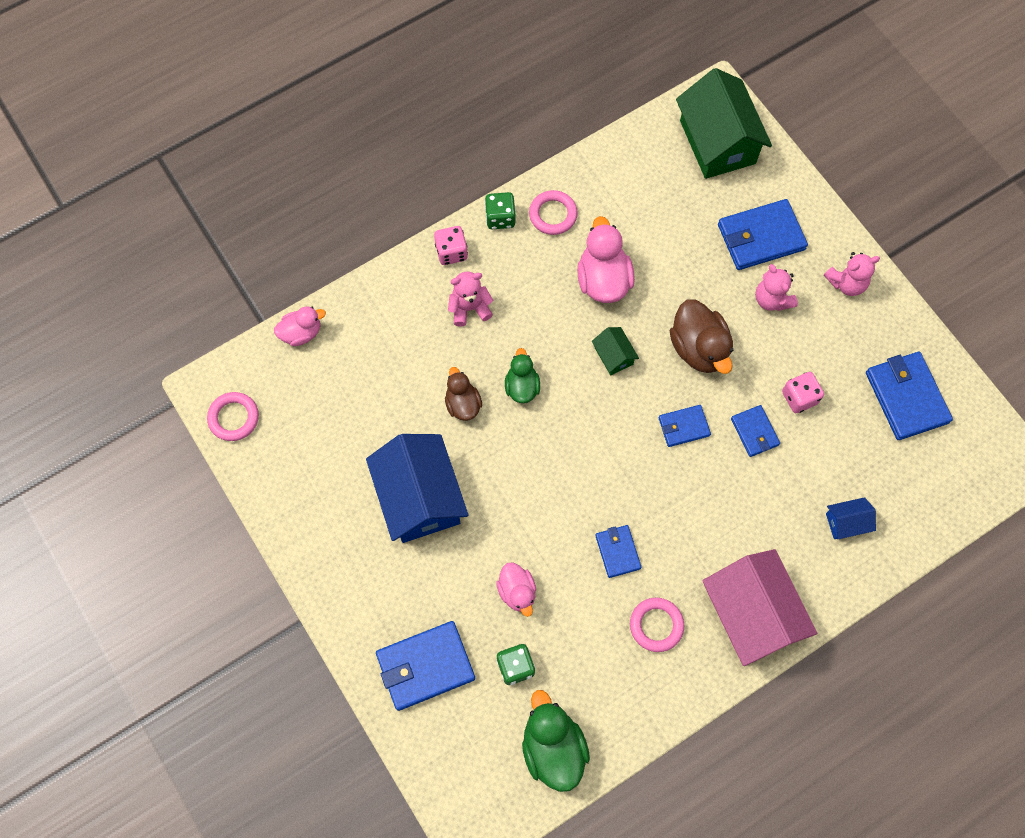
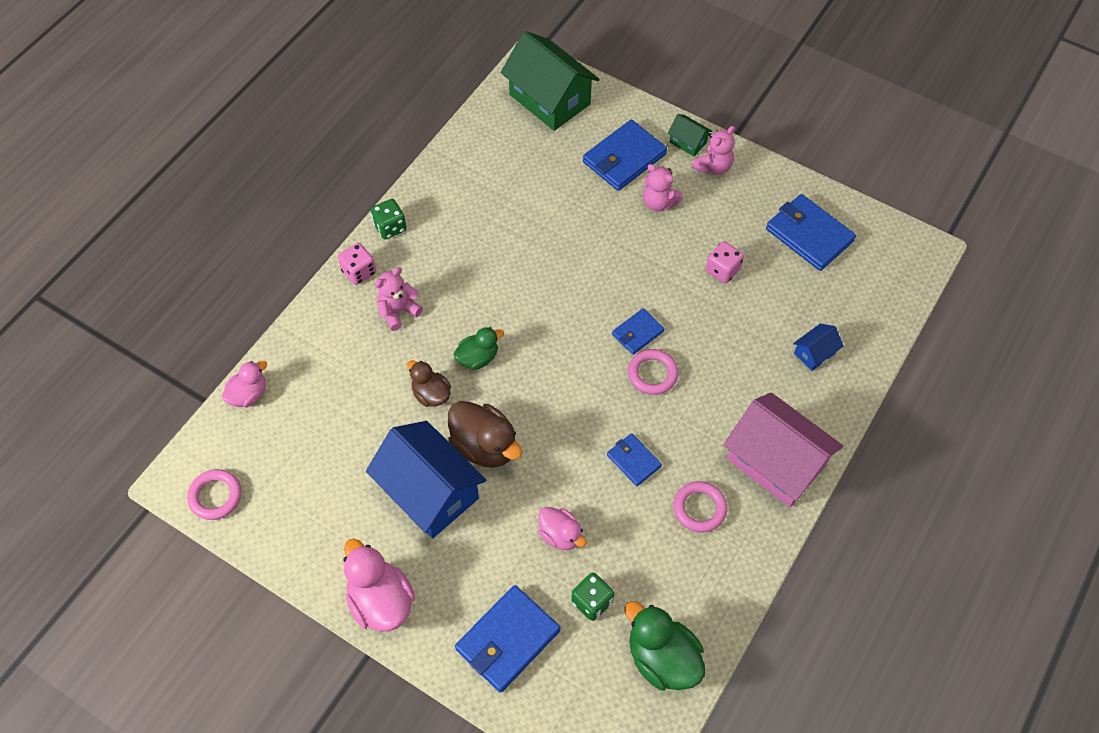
camera: 25 degrees left, 10 degrees down
green duck [505,348,540,403] -> green duck turned 90 degrees clockwise [454,327,504,370]
pink ring [529,190,578,235] -> pink ring moved to [628,349,678,395]
pink duck [577,216,635,303] -> pink duck moved to [344,538,415,631]
green house [592,327,639,375] -> green house moved to [668,114,712,156]
brown duck [670,300,733,374] -> brown duck moved to [448,401,522,468]
blue wallet [731,405,780,457] -> none

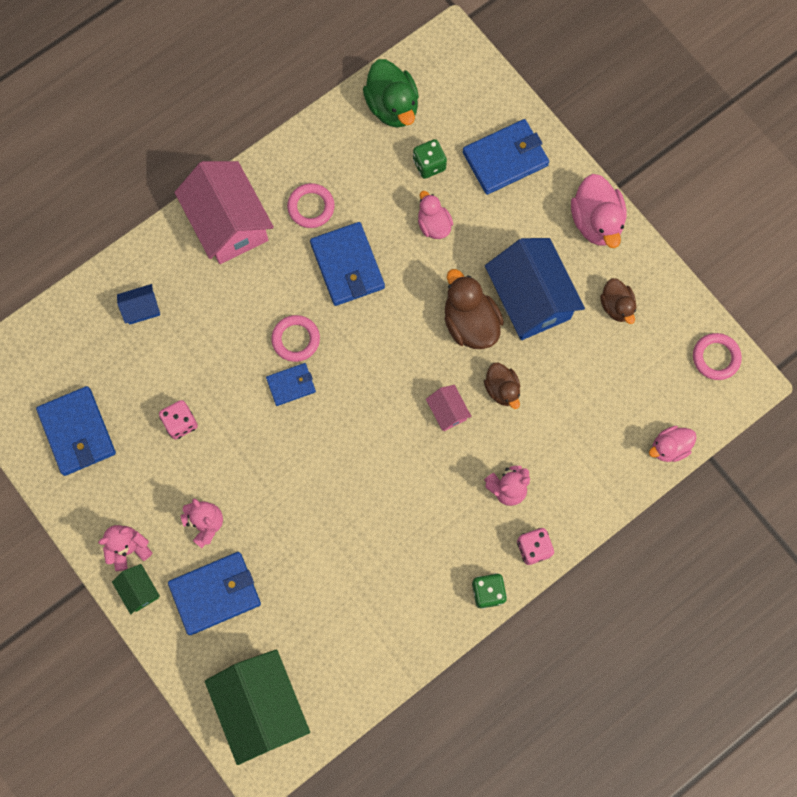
camera: 160 degrees left, 15 degrees up
green duck [454,327,504,370] -> pink house [426,385,472,431]
blue wallet [607,433,662,486] -> blue wallet [310,222,385,306], size x1.76
none -> brown duck [600,278,636,324]

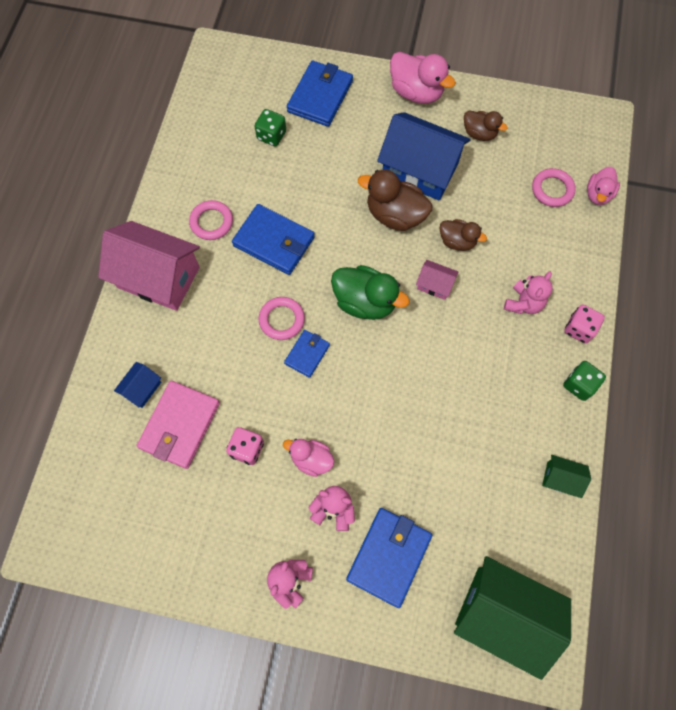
camera: 40 degrees left, 5 degrees down
blue wallet [36,386,116,476] -> none
green house [112,564,160,614] -> green house moved to [542,455,591,498]
green duck [363,59,419,128] -> green duck moved to [331,265,409,320]
pink duck [418,191,453,239] -> pink duck moved to [283,439,334,477]
pink ring [693,333,742,380] -> pink ring moved to [532,168,576,207]
none -> pink wallet [137,381,220,469]

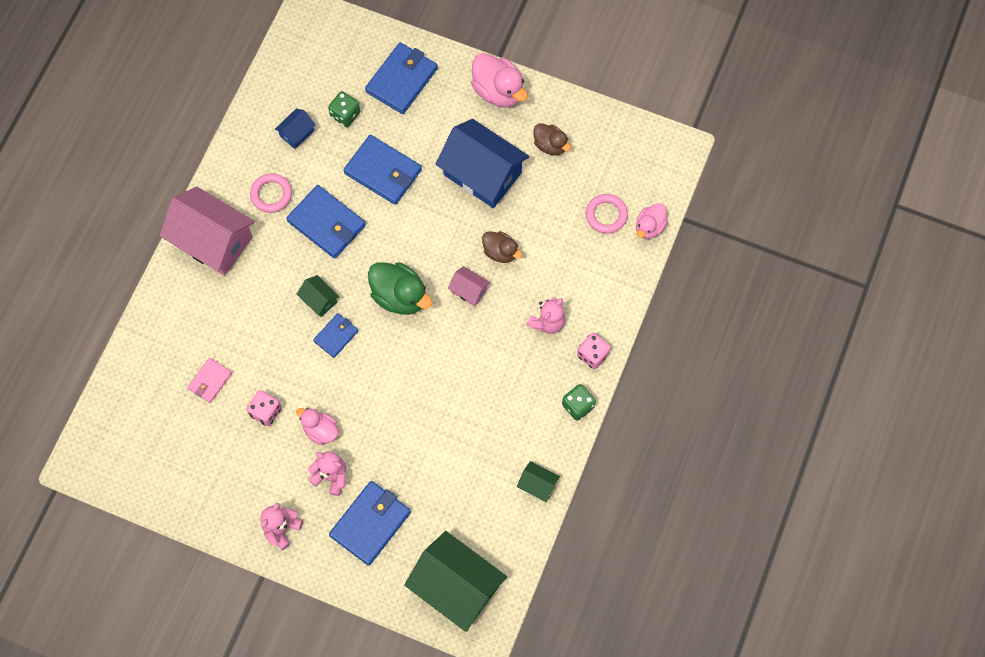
camera: 10 degrees right, 0 degrees up
blue house [114,362,161,408] -> blue house moved to [275,108,316,149]
pink wallet [137,381,220,469] -> pink wallet [187,358,232,403], size x0.57
pink ring [259,297,305,340] -> green house [297,275,339,317]
brown duck [358,169,432,231] -> none
none -> blue wallet [343,135,422,205]

